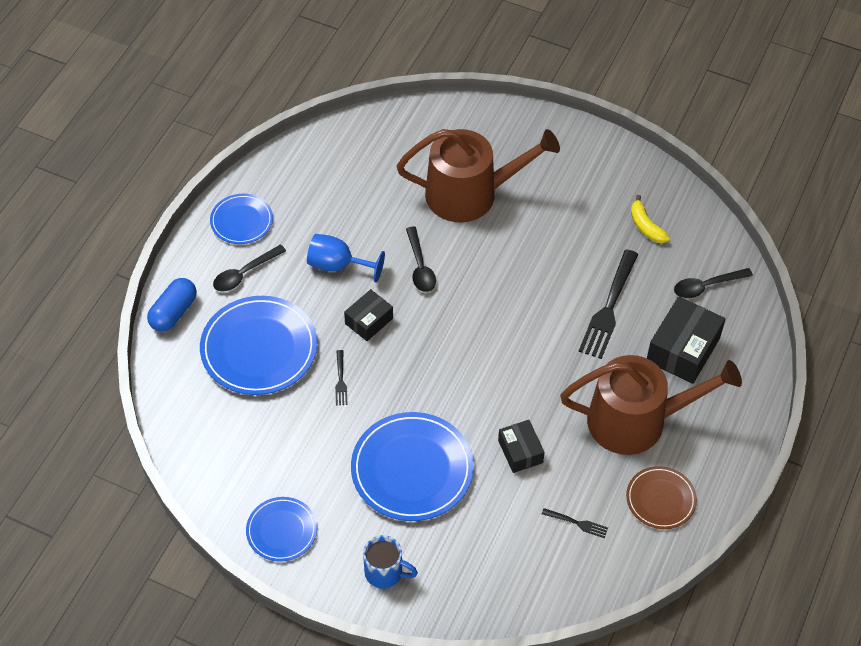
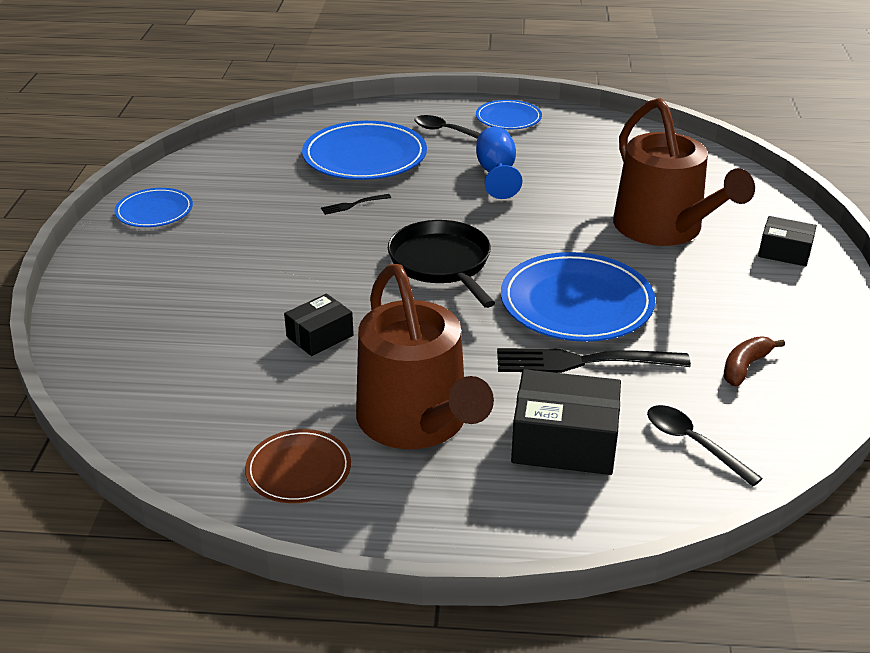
camera: 70 degrees right, 20 degrees down
blue capsule [147,278,197,332] -> none
black box [344,289,393,341] -> black box moved to [758,216,817,266]
blue plate [351,412,474,521] -> blue plate moved to [501,252,655,342]
blue mug [363,535,418,589] -> none
black spoon [406,226,436,292] -> none
black fork [542,508,608,538] -> none
yellow banana [631,195,670,243] -> brown banana [723,336,785,386]
none -> black pan [388,220,495,308]

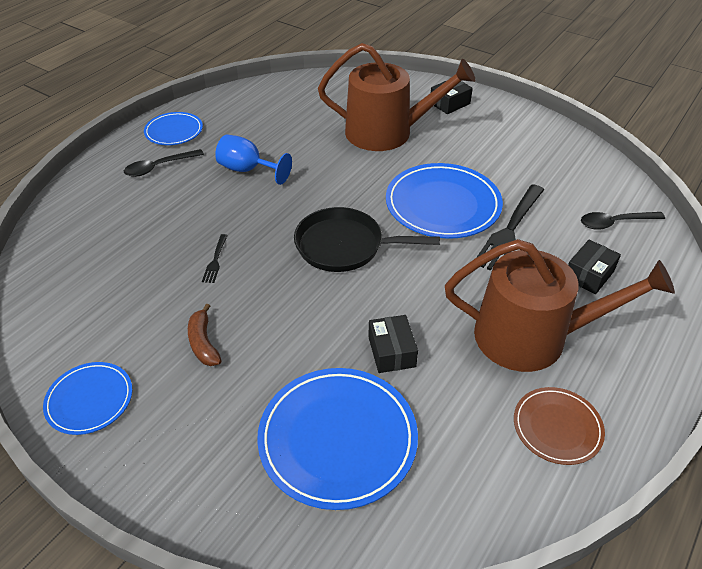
camera: 60 degrees left, 10 degrees up
blue plate [302,121,427,180] -> blue plate moved to [257,368,418,510]
black box [511,369,621,475] -> black box [568,239,621,294], size x0.60
brown banana [723,336,785,386] -> brown banana moved to [188,303,222,366]

